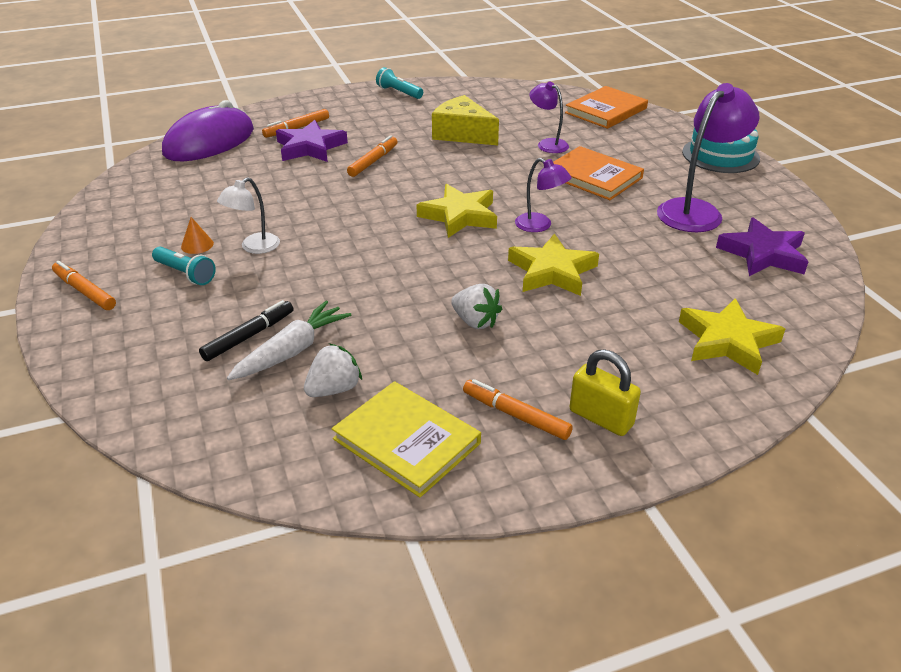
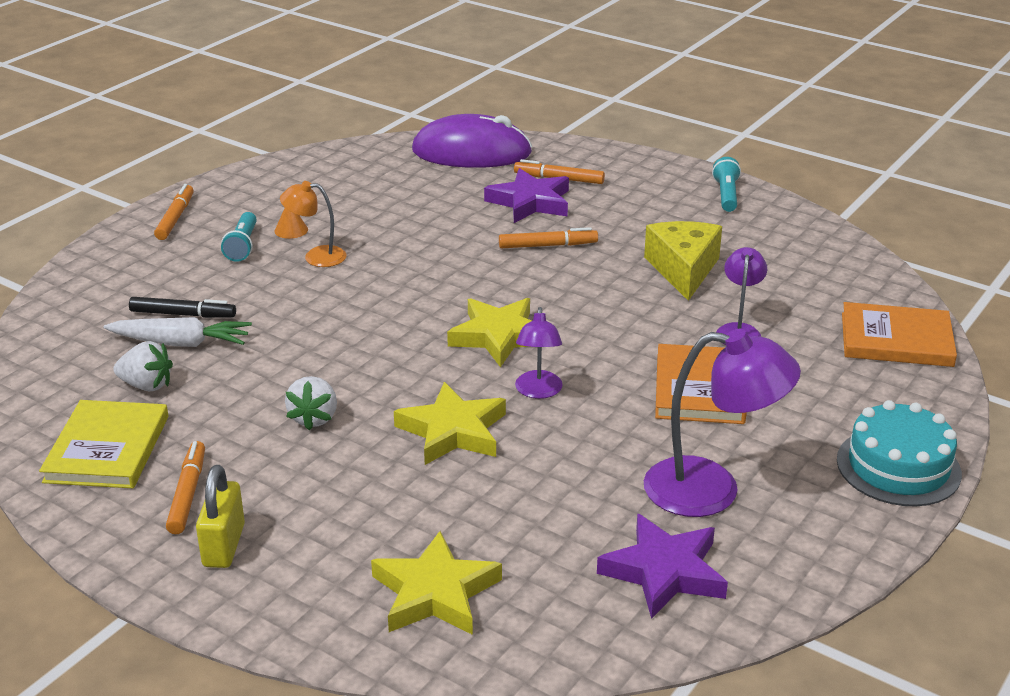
camera: 55 degrees right, 5 degrees down
white lamp [217,177,280,254] -> orange lamp [280,181,346,267]

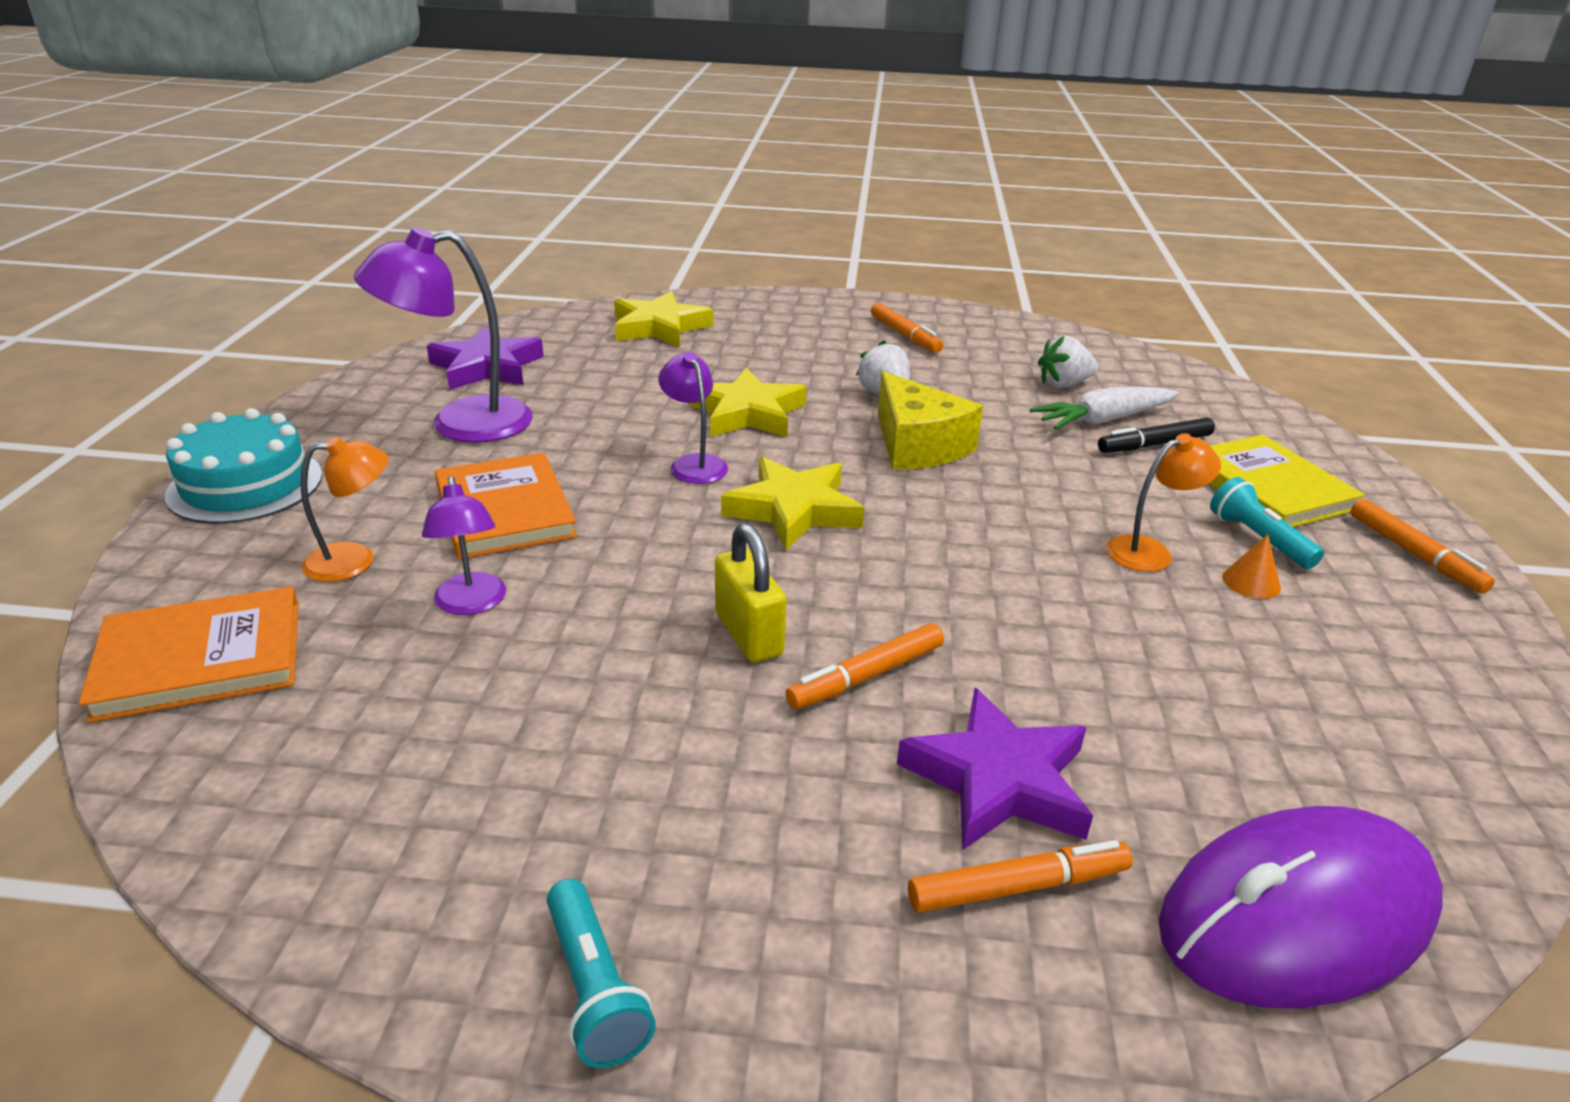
camera: 150 degrees right, 0 degrees up
yellow book [39,400,168,488] -> yellow book moved to [1209,434,1365,527]
yellow padlock [196,465,245,568] -> yellow padlock moved to [715,523,786,662]
yellow cheese [644,221,722,301] -> yellow cheese moved to [878,371,983,470]
none -> orange lamp [300,437,388,582]

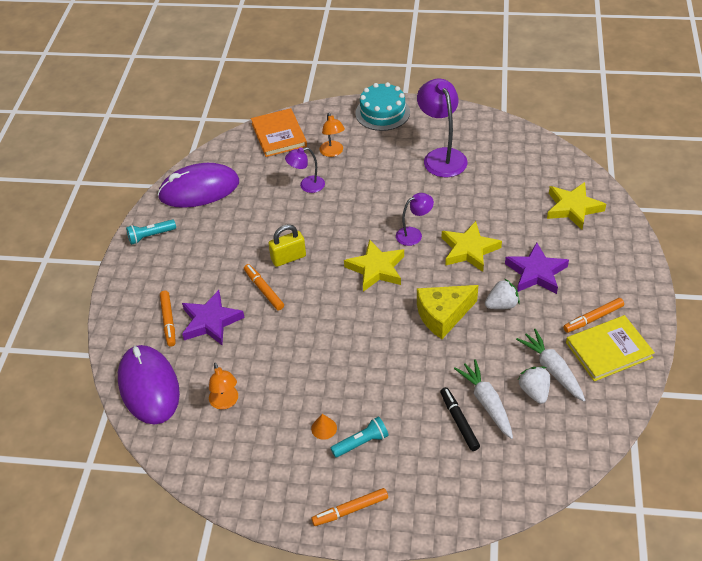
camera: 95 degrees right, 15 degrees up
purple star [427,326,544,390] -> purple star moved to [505,242,569,294]
orange book [435,453,577,559] -> none
orange lamp [1106,433,1221,572] -> orange lamp moved to [209,363,238,409]
yellow book [1209,434,1365,527] -> yellow book moved to [566,315,655,381]
none -> purple mouse [157,163,239,208]
none -> white carrot [516,329,585,401]

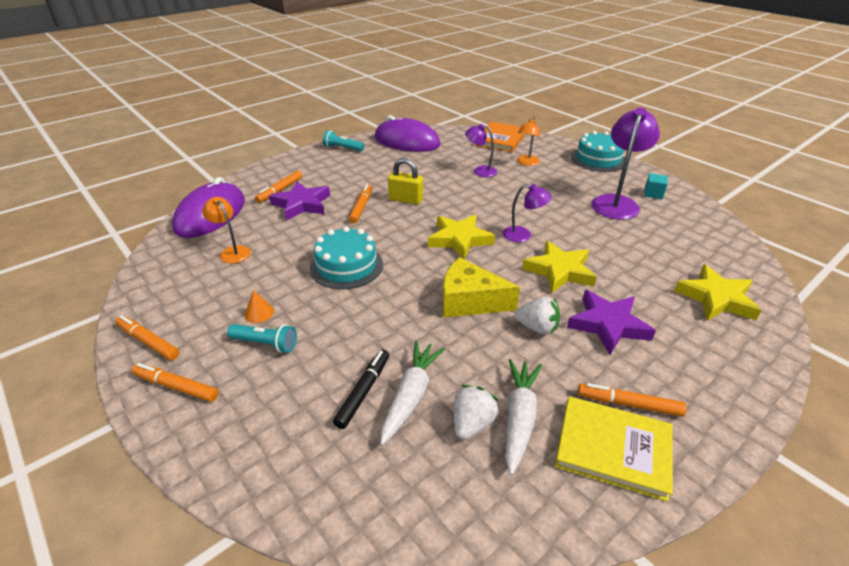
camera: 40 degrees right, 10 degrees down
orange lamp [209,363,238,409] -> orange lamp turned 120 degrees clockwise [202,197,251,264]
none -> orange marker [115,315,180,360]
none -> turquoise cake [310,226,383,289]
none -> turquoise cube [644,173,668,199]

